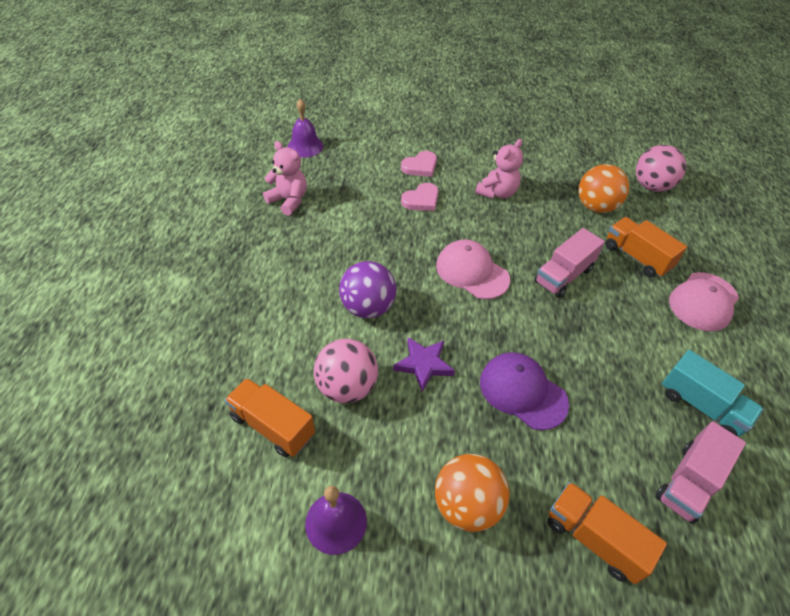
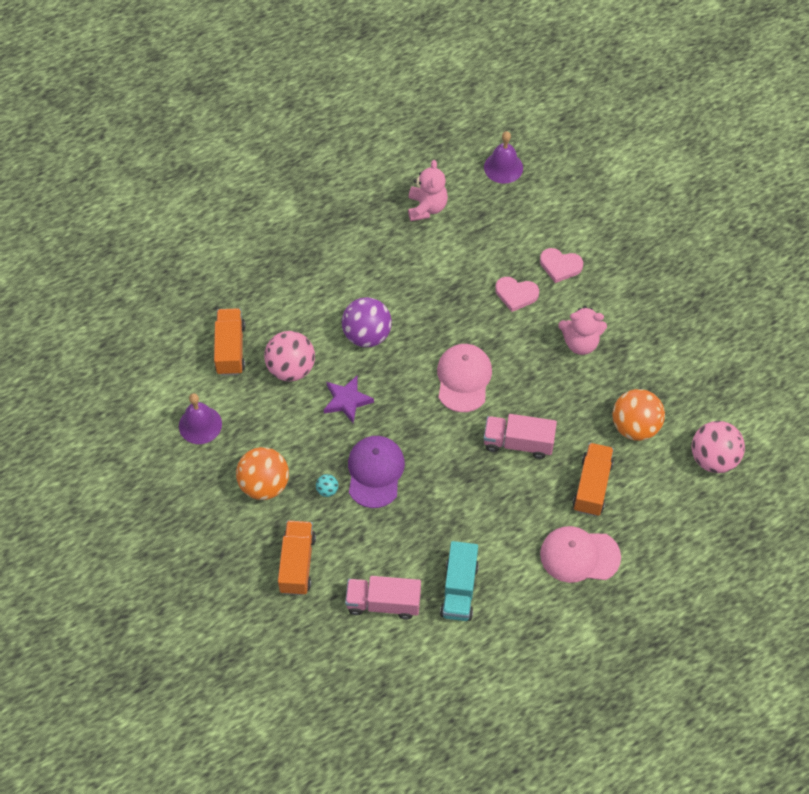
camera: 55 degrees right, 10 degrees up
none -> turquoise ball [316,474,338,497]

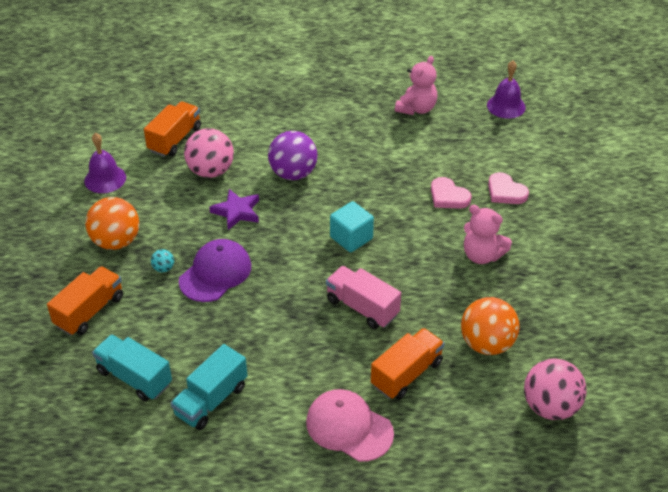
camera: 30 degrees right, 15 degrees down
pink truck [345,576,421,619] -> turquoise truck [92,334,172,401]
pink cap [437,344,492,412] -> turquoise cube [330,201,374,252]

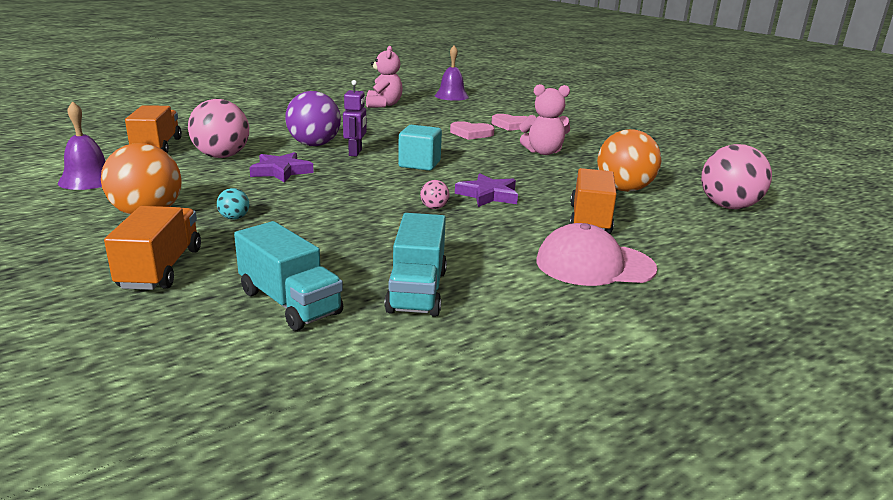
camera: 35 degrees left, 20 degrees down
turquoise truck [92,334,172,401] -> turquoise truck turned 135 degrees counterclockwise [234,221,343,331]
purple cap [179,239,251,302] -> none
pink truck [326,266,401,329] -> purple star [455,173,518,207]
none -> purple robot [343,80,367,157]
none -> pink ball [420,180,450,209]

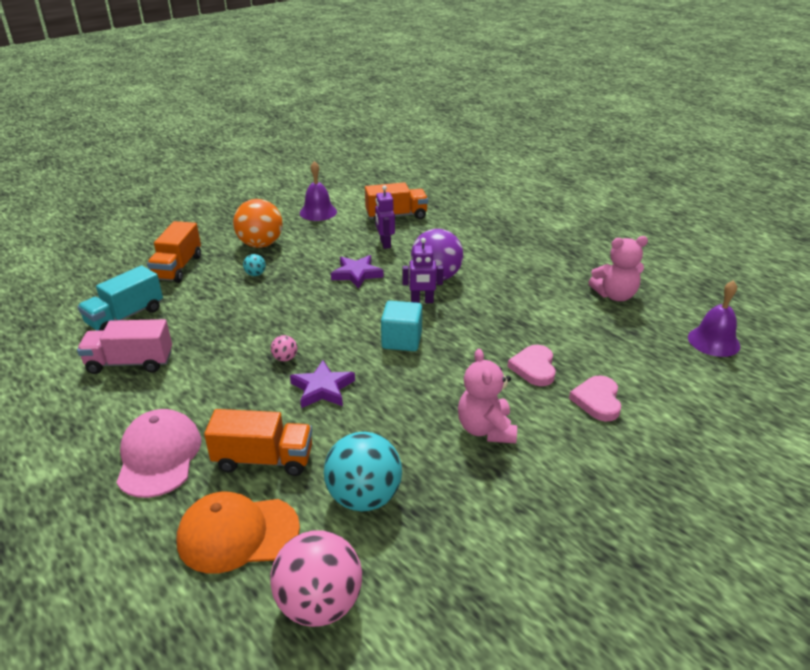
camera: 85 degrees right, 10 degrees up
orange truck [104,206,201,290] -> orange truck turned 105 degrees clockwise [147,221,201,283]
pink ball [188,99,249,158] -> purple robot [375,185,395,249]
turquoise truck [385,213,447,317] -> pink truck [77,319,172,374]
orange ball [597,129,661,192] -> turquoise ball [324,432,402,511]
none -> orange cap [177,492,300,574]

